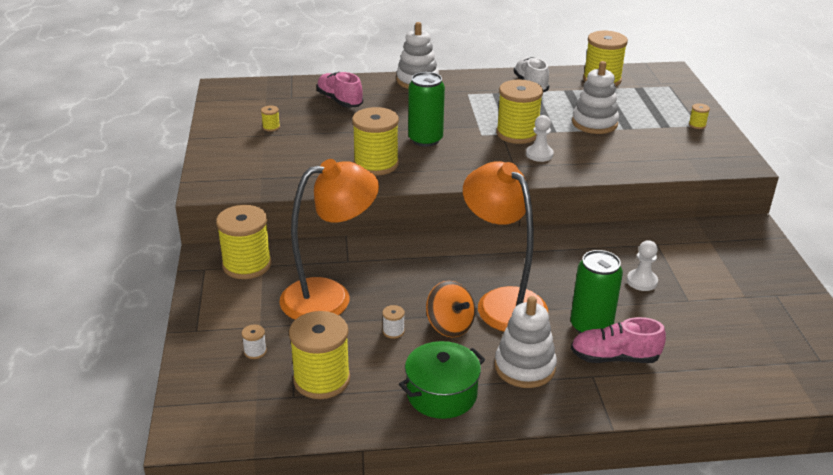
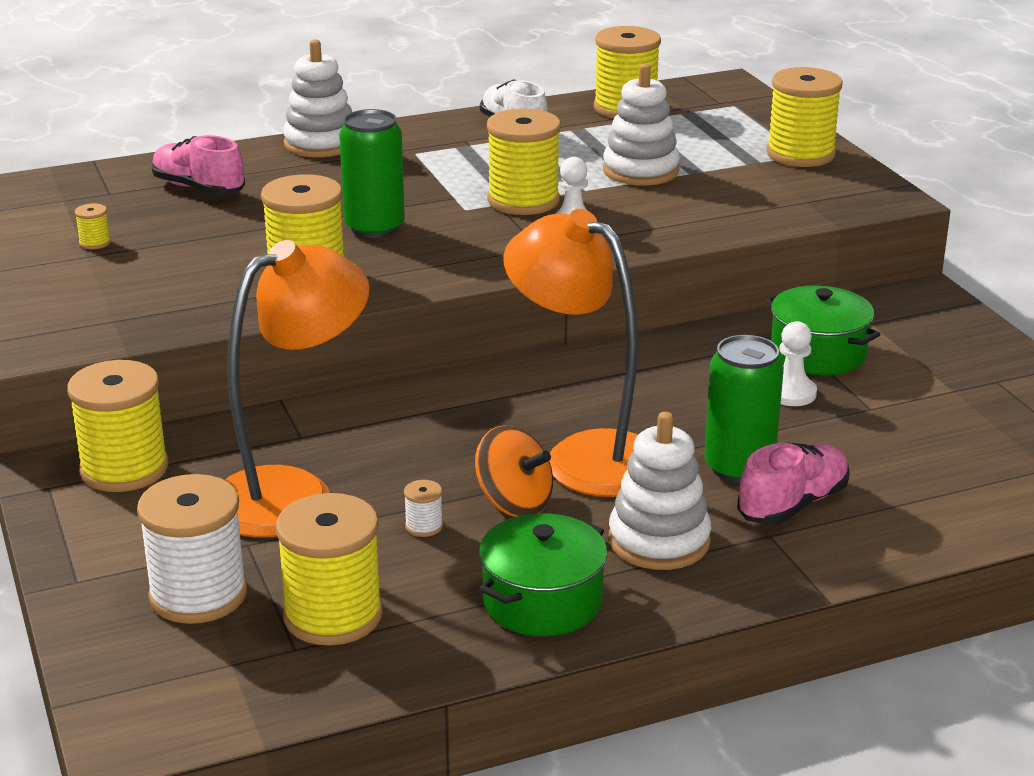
camera: 15 degrees left, 5 degrees down
white spool [242,325,267,359] -> white spool [137,474,247,624], size x2.43
pink shoe [571,317,666,363] -> pink shoe turned 150 degrees clockwise [737,443,850,525]
yellow spool [689,103,710,129] -> yellow spool [767,67,843,167], size x2.43
none -> green pot [765,285,880,375]

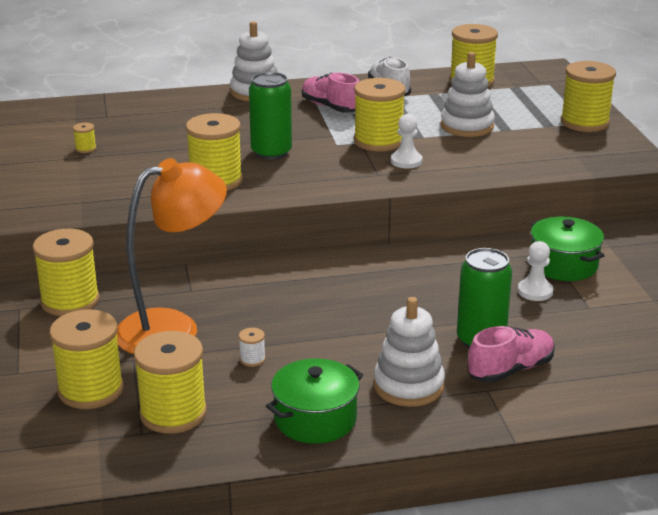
camera: 10 degrees right, 0 degrees up
white spool [137,474,247,624] -> yellow spool [50,309,124,409]
pink shoe [152,135,245,195] -> pink shoe moved to [302,73,359,113]
orange spinning top [475,425,553,517] -> none
orange lamp [503,209,638,497] -> none

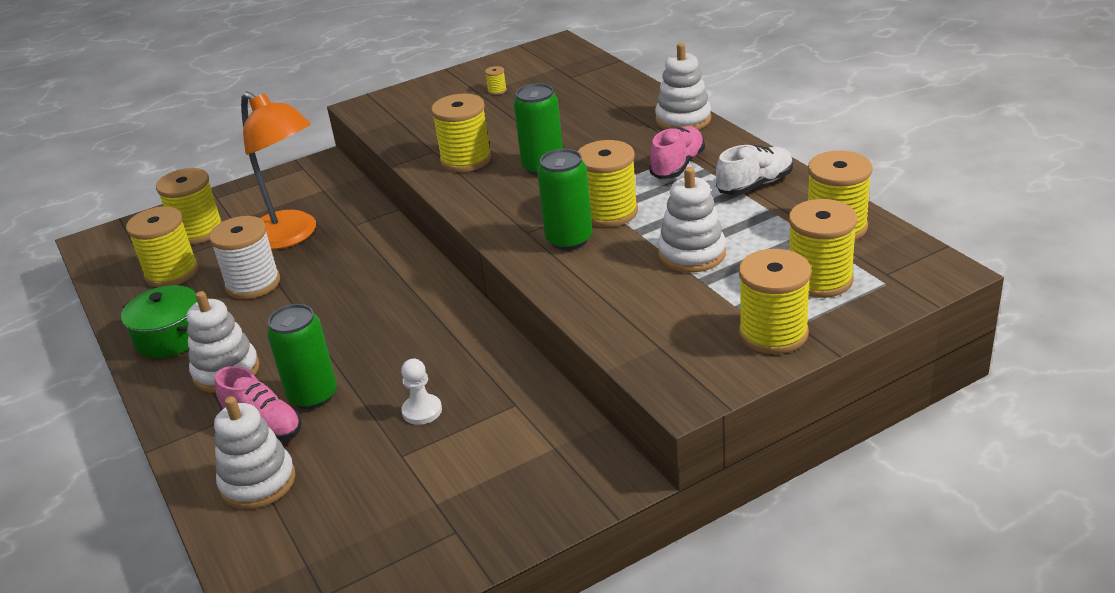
camera: 75 degrees right, 5 degrees up
yellow spool [33,229,100,316] -> yellow spool moved to [789,199,858,298]
white spool [239,328,265,367] -> white spool [209,216,280,299], size x2.43
white pawn [391,114,422,169] -> green can [537,149,592,250]
green pot [531,216,605,281] -> none
none -> white stacking toy [214,396,295,509]

